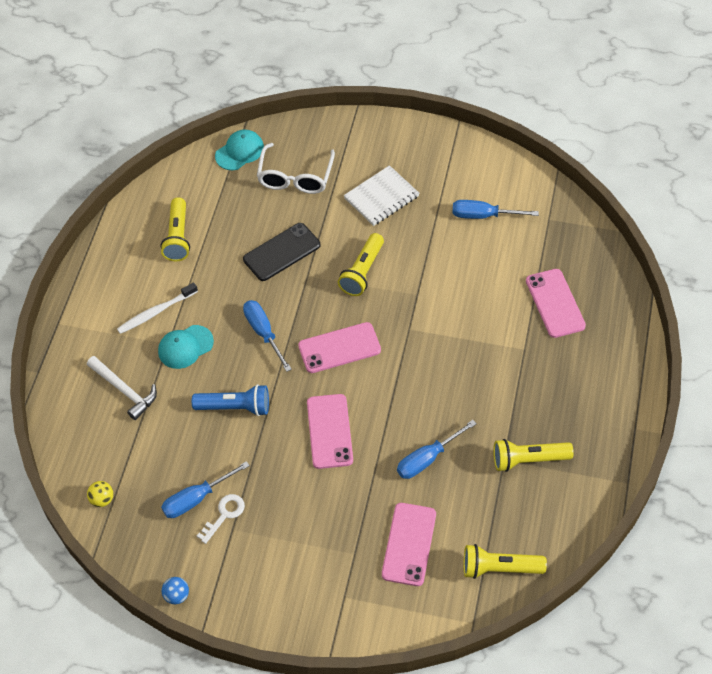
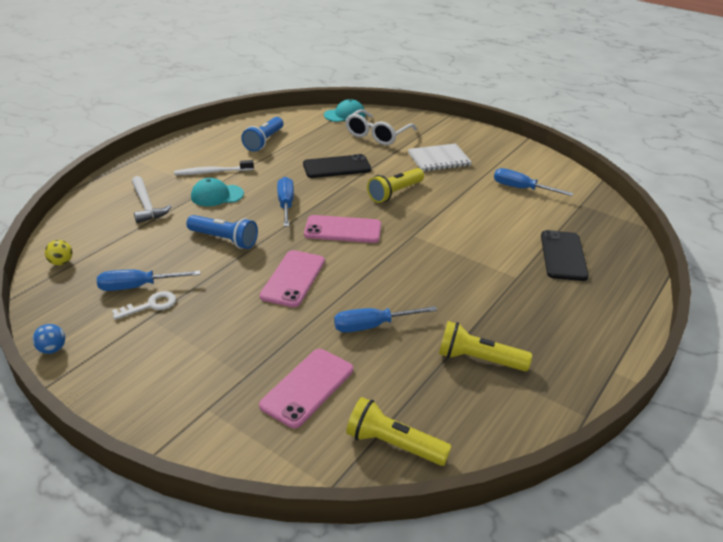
camera: 20 degrees right, 20 degrees down
yellow flashlight [160,197,190,261] -> blue flashlight [241,117,283,151]
pink phone [526,269,586,338] -> black phone [541,230,589,281]

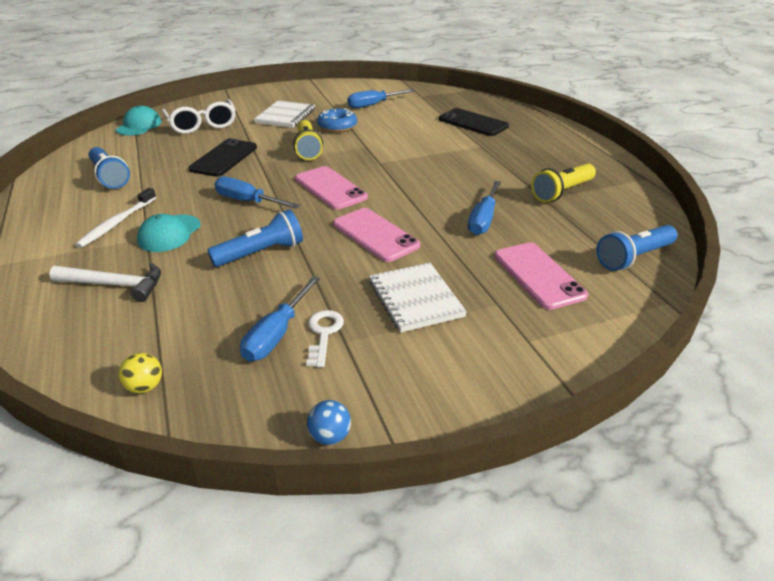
camera: 55 degrees left, 0 degrees up
pink phone [304,215,381,243] -> pink phone turned 75 degrees counterclockwise [295,166,368,210]
yellow flashlight [346,397,452,466] -> blue flashlight [596,225,677,271]
none -> blue donut [317,108,357,132]
none -> white notebook [369,263,467,333]

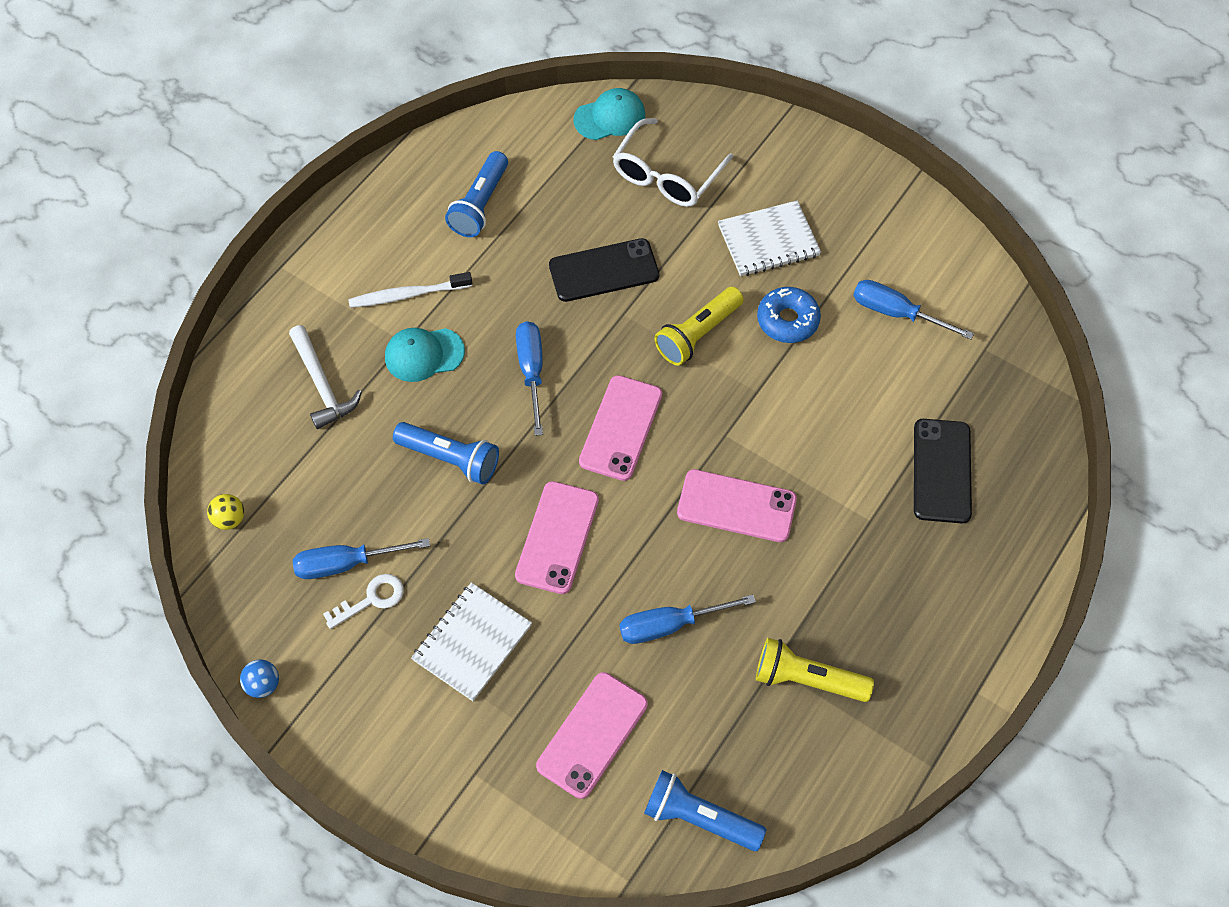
camera: 55 degrees right, 25 degrees up
none -> pink phone [677,469,797,542]

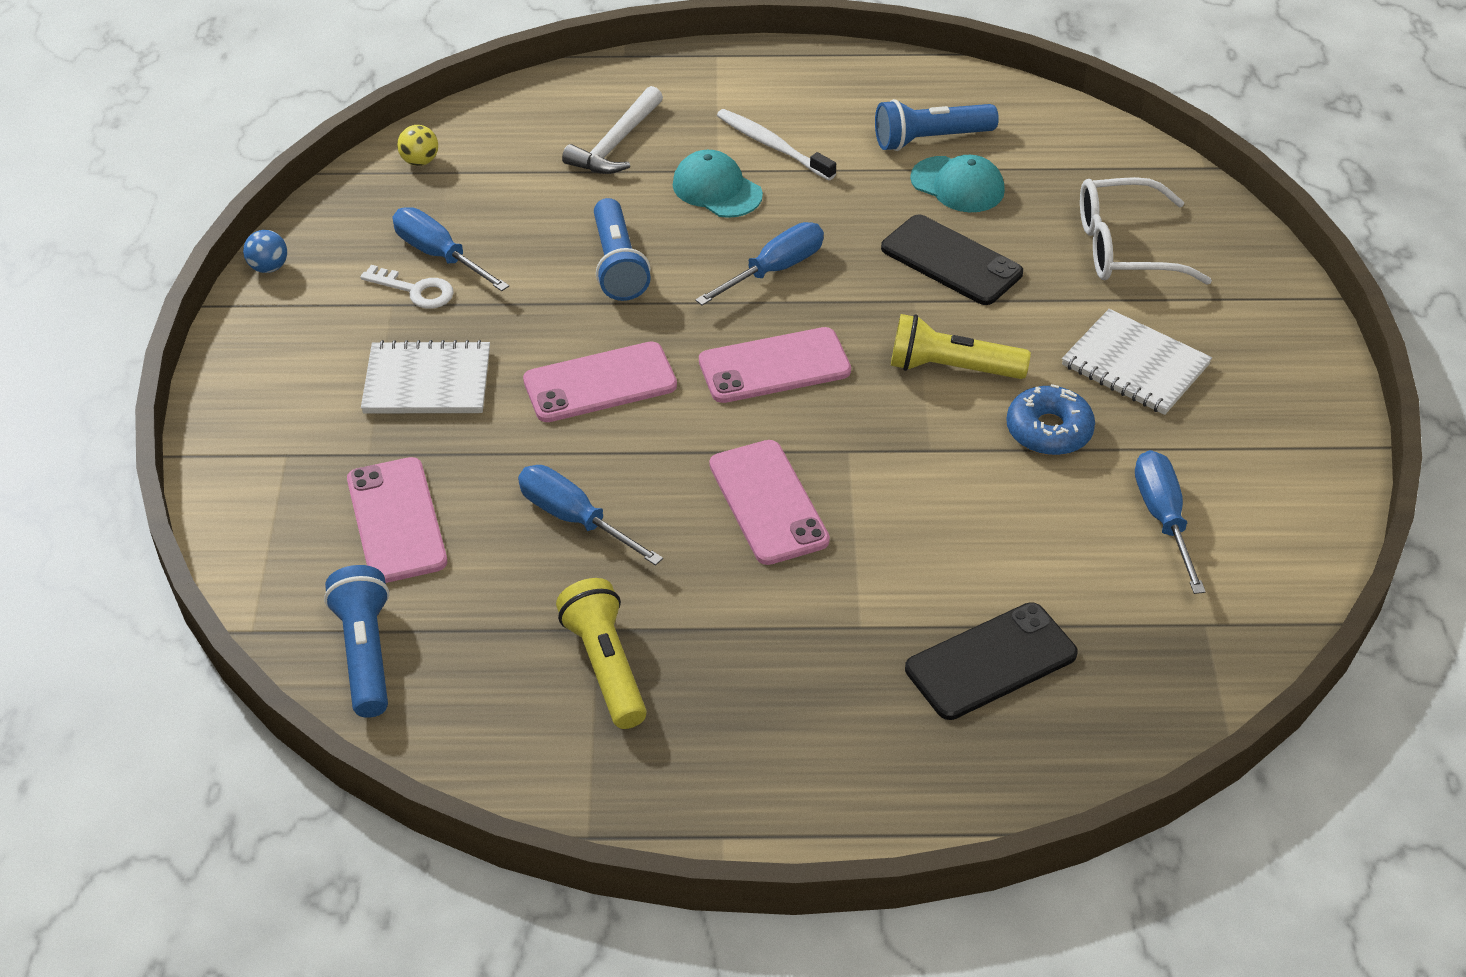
camera: 55 degrees right, 15 degrees down
pink phone [536,672,648,799] -> pink phone turned 75 degrees clockwise [347,457,447,583]
turquoise cap [574,88,645,140] -> turquoise cap moved to [910,155,1005,212]

